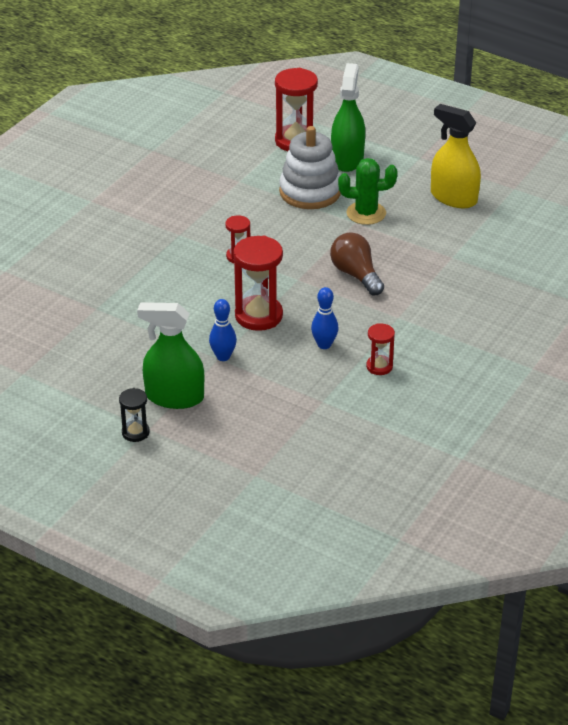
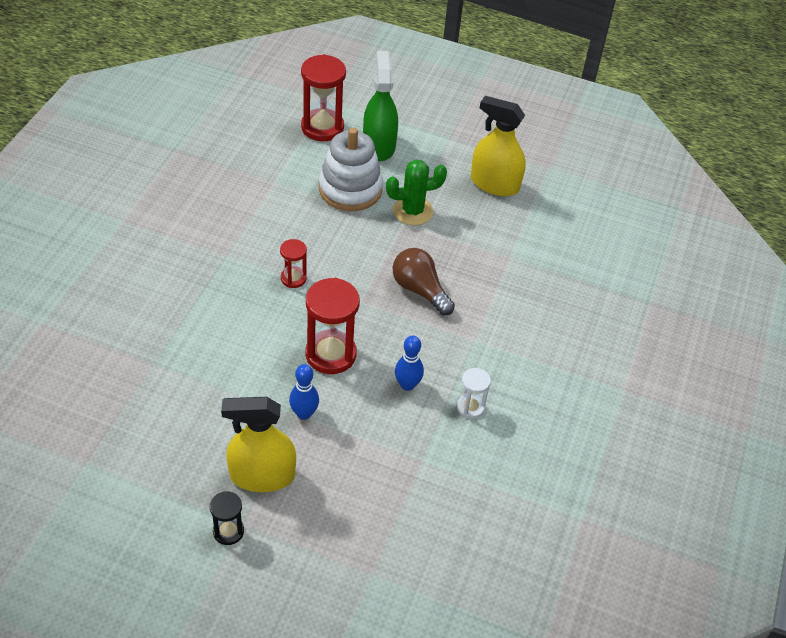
camera: 15 degrees left, 10 degrees up
green spray bottle [137,302,204,409] -> yellow spray bottle [221,397,296,492]
red hourglass [366,323,395,375] -> white hourglass [457,368,491,419]

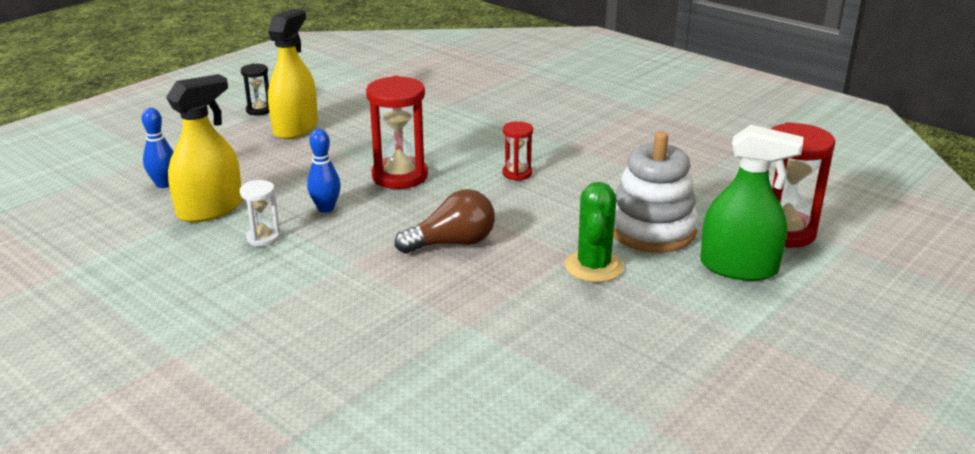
camera: 115 degrees right, 20 degrees down
blue bowling pin [289,364,319,420] -> blue bowling pin moved to [142,108,173,188]
yellow spray bottle [471,96,526,196] -> yellow spray bottle moved to [166,74,243,222]

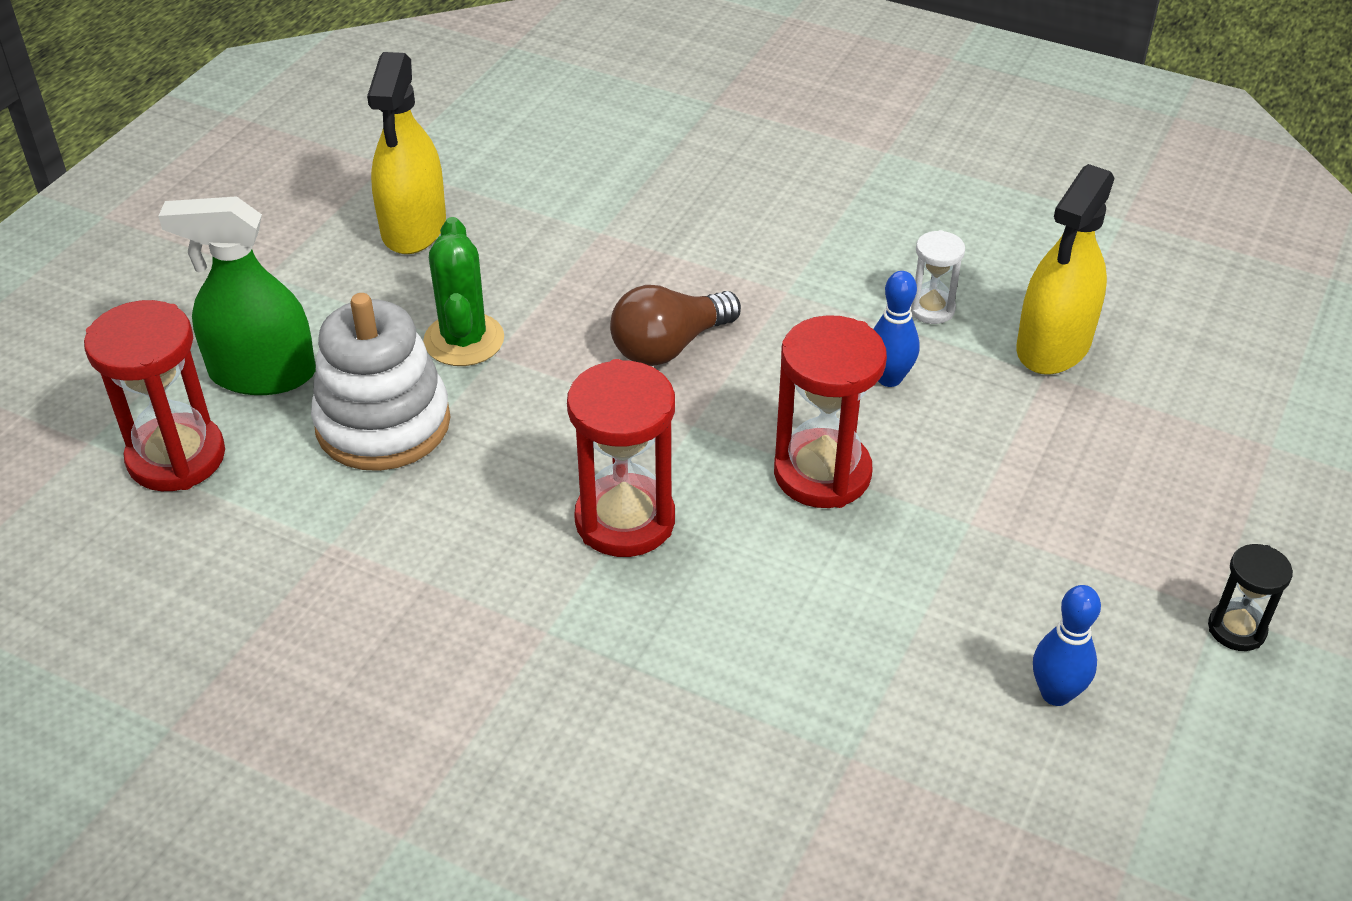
camera: 165 degrees right, 15 degrees up
blue bowling pin [142,108,173,188] -> blue bowling pin moved to [1033,585,1101,706]
yellow spray bottle [268,9,318,139] -> yellow spray bottle moved to [367,52,446,254]
red hourglass [503,121,533,181] -> red hourglass [567,359,675,557], size x1.87

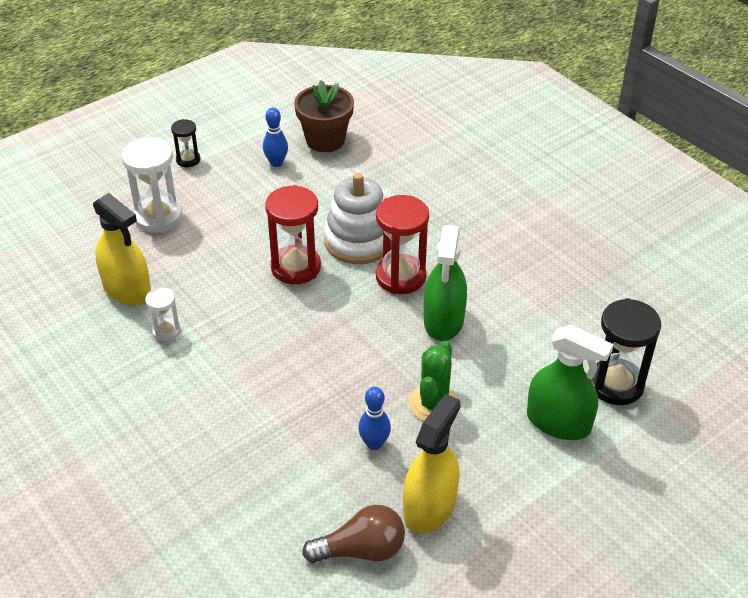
camera: 155 degrees left, 0 degrees up
red hourglass [84,300,225,491] -> black hourglass [590,298,661,405]
white stacking toy [311,293,450,471] -> white stacking toy moved to [324,173,392,264]
brown light bulb [610,285,741,366] -> brown light bulb moved to [302,505,405,563]
blue bowling pin [874,271,920,387] -> blue bowling pin moved to [358,387,391,450]
yellow spray bottle [1016,164,1115,375] -> yellow spray bottle turned 75 degrees clockwise [93,193,151,306]
none -> white hourglass [122,137,182,233]
none -> brown flower pot [294,80,354,152]
none -> green spray bottle [424,225,467,341]

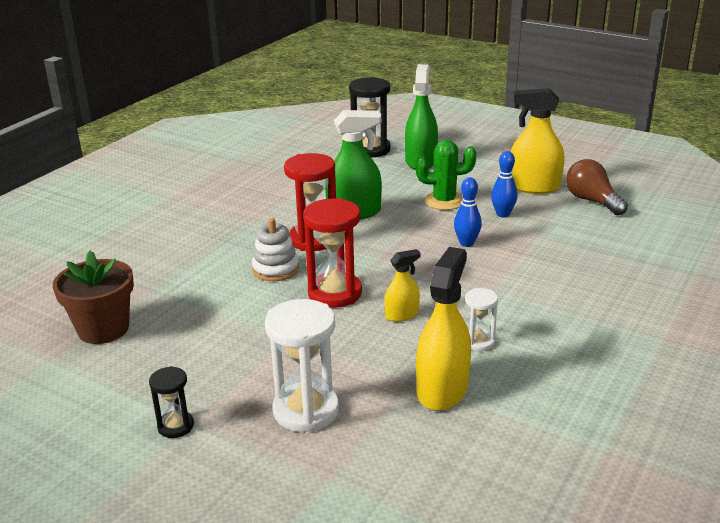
camera: 110 degrees left, 15 degrees down
blue bowling pin [263,108,288,167] -> blue bowling pin moved to [454,177,482,247]
white stacking toy [324,173,392,264] -> white stacking toy [252,218,299,281], size x0.64
none -> yellow spray bottle [385,249,421,322]

